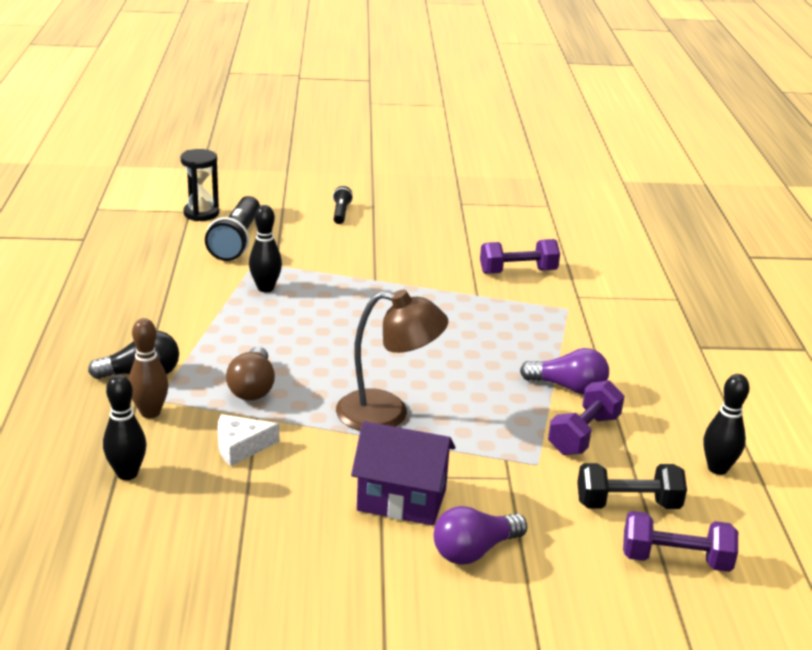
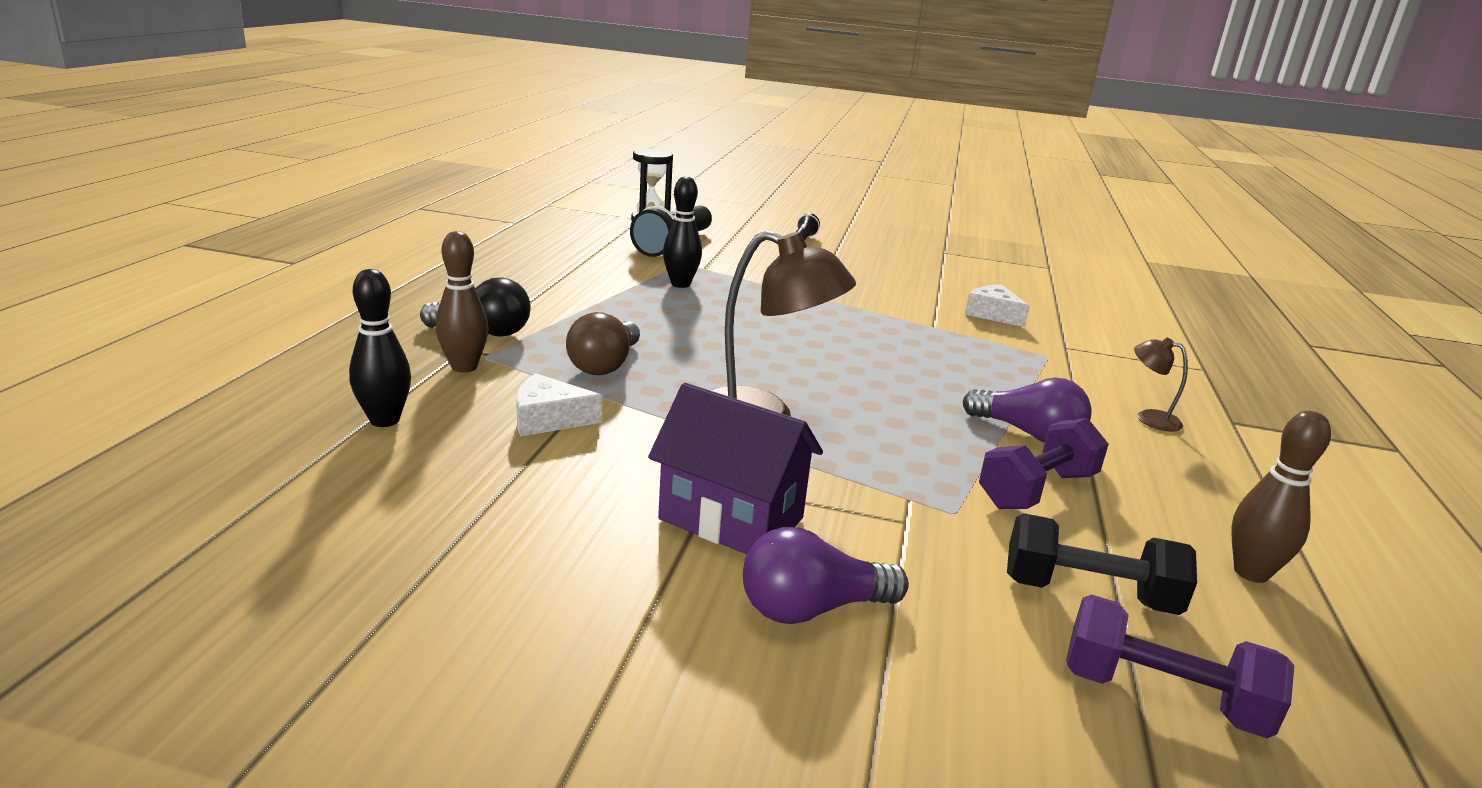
camera: 15 degrees right, 5 degrees down
purple dumbbell [480,239,560,274] -> white cheese [965,285,1030,327]
black bowling pin [703,374,750,475] -> brown bowling pin [1231,411,1331,583]
none -> brown lamp [1134,338,1188,432]

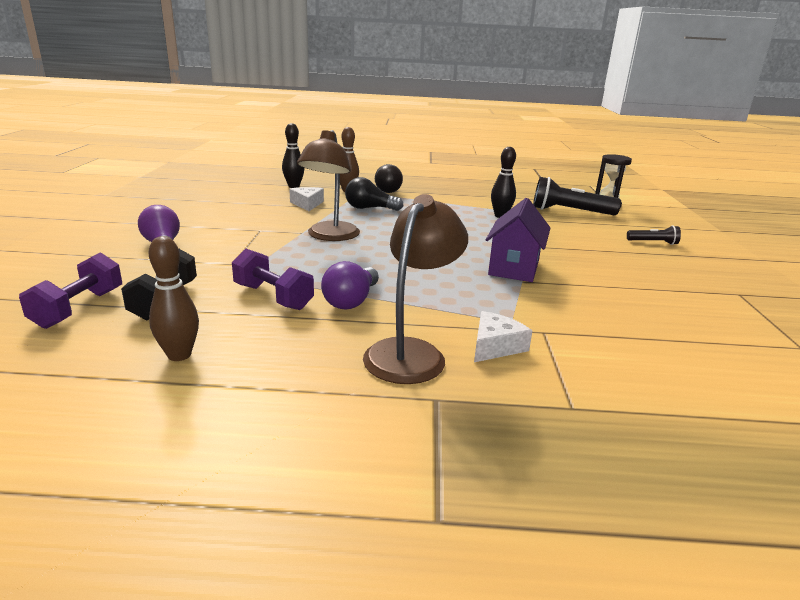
camera: 80 degrees right, 0 degrees up
brown light bulb [566,312,640,375] -> black light bulb [345,177,404,211]
purple house [648,383,823,554] -> purple house moved to [486,198,550,282]
white cheese [965,285,1030,327] -> white cheese moved to [474,311,532,362]
brown lamp [1134,338,1188,432] -> brown lamp [363,194,468,384], size x2.11

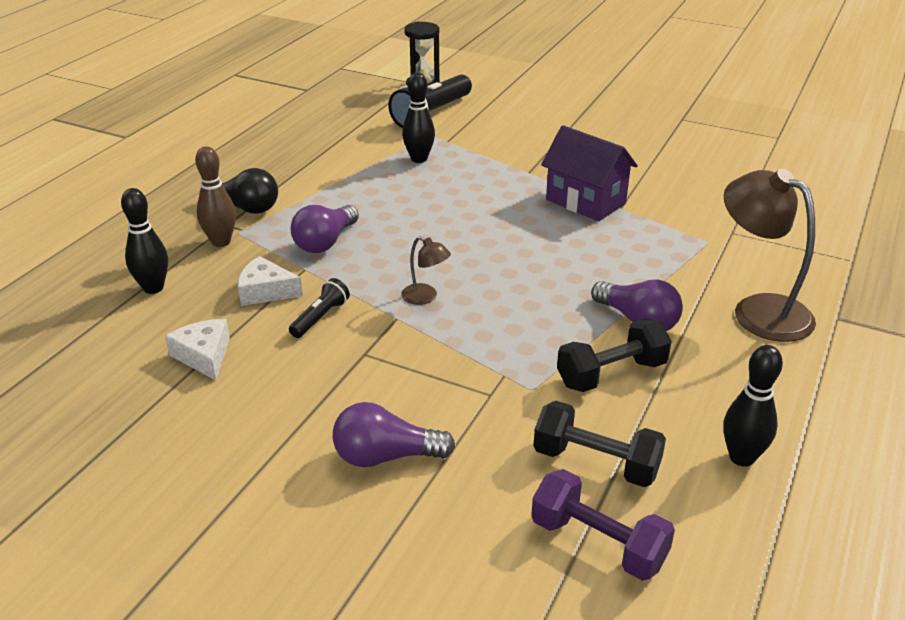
camera: 65 degrees left, 10 degrees up
brown bowling pin [149,236,199,361] -> black bowling pin [723,345,783,467]
purple dumbbell [232,249,314,310] -> black dumbbell [557,319,672,392]
brown lamp [297,130,360,241] -> brown lamp [401,236,451,305], size x0.47
black light bulb [345,177,404,211] -> purple light bulb [291,205,359,253]
white cheese [474,311,532,362] -> white cheese moved to [165,319,230,380]
black flashlight [627,225,681,245] -> black flashlight moved to [289,278,350,338]

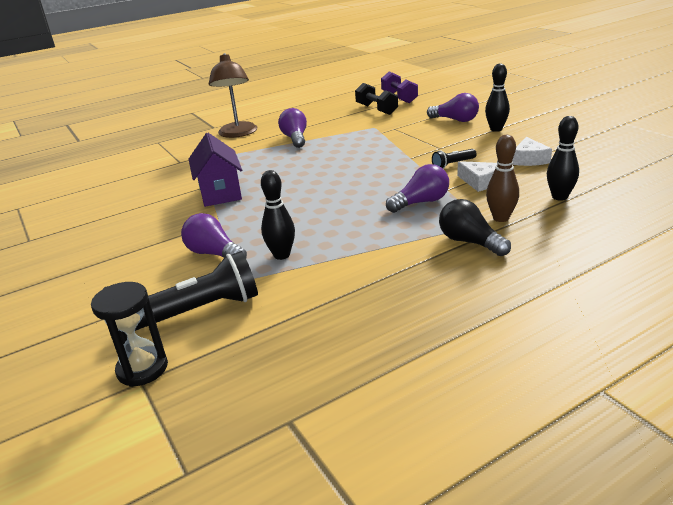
camera: 145 degrees left, 5 degrees down
brown lamp [401,236,451,305] -> none
black dumbbell [557,319,672,392] -> none
black bowling pin [723,345,783,467] -> black bowling pin moved to [485,64,510,132]
none -> purple light bulb [181,213,247,258]

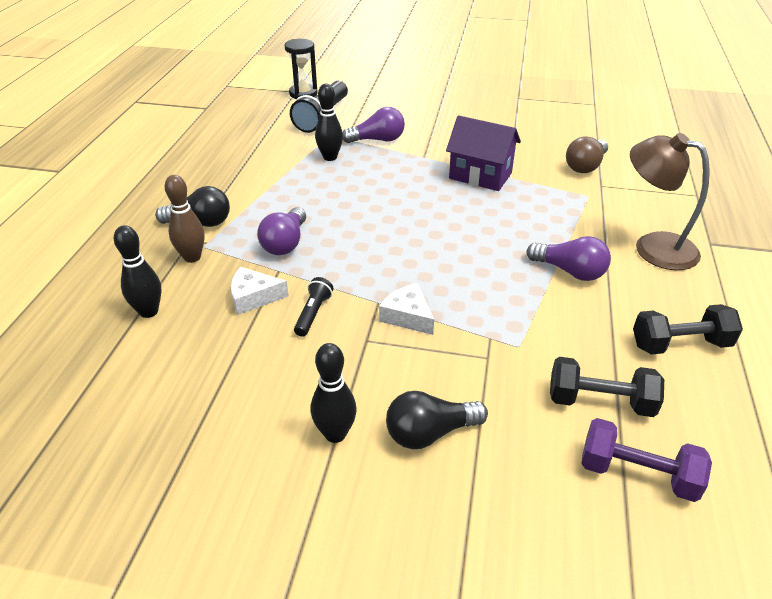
camera: 130 degrees right, 10 degrees up
purple light bulb [427,93,479,122] -> black light bulb [386,391,488,449]
white cheese [512,137,552,166] -> white cheese moved to [379,283,434,335]
none -> brown light bulb [566,136,608,173]
none -> black dumbbell [633,304,743,355]

